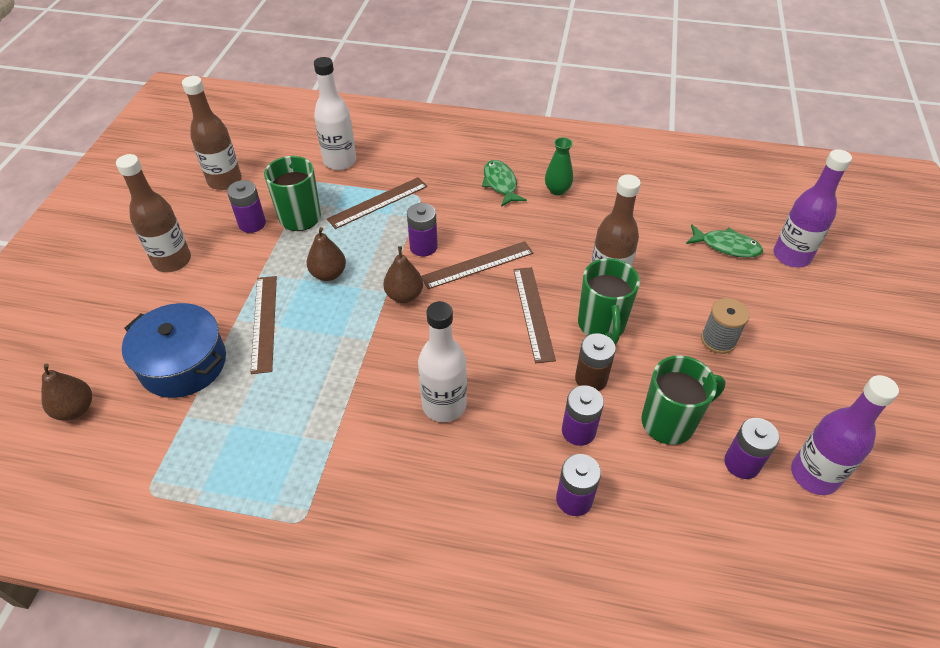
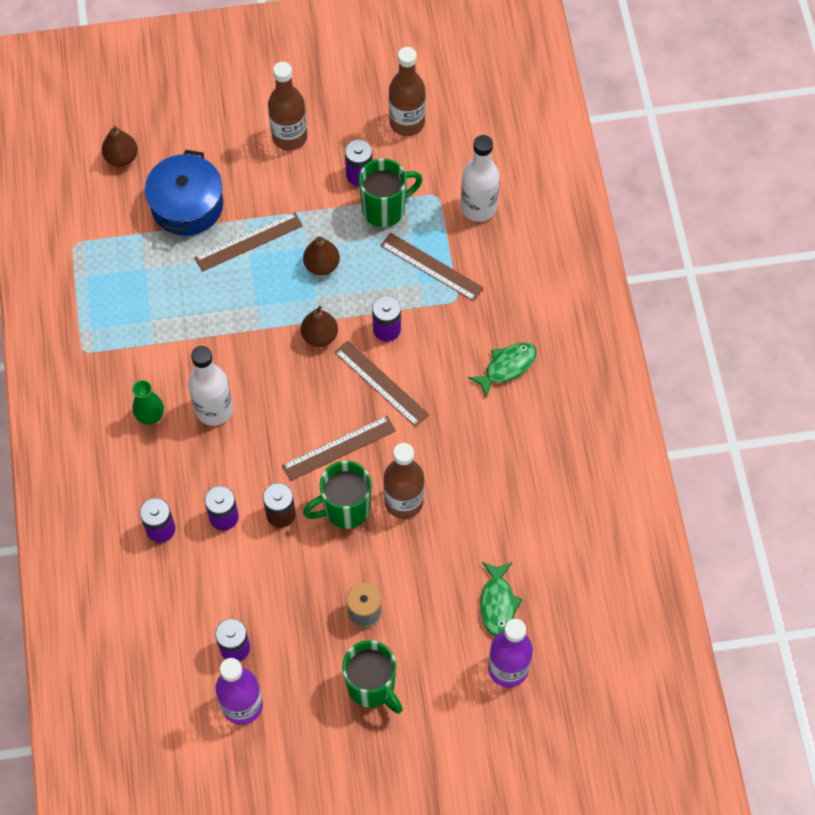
camera: 70 degrees right, 15 degrees up
green vase [545,137,573,196] -> green vase moved to [132,380,164,425]
green mug [641,355,726,445] -> green mug moved to [342,640,403,714]

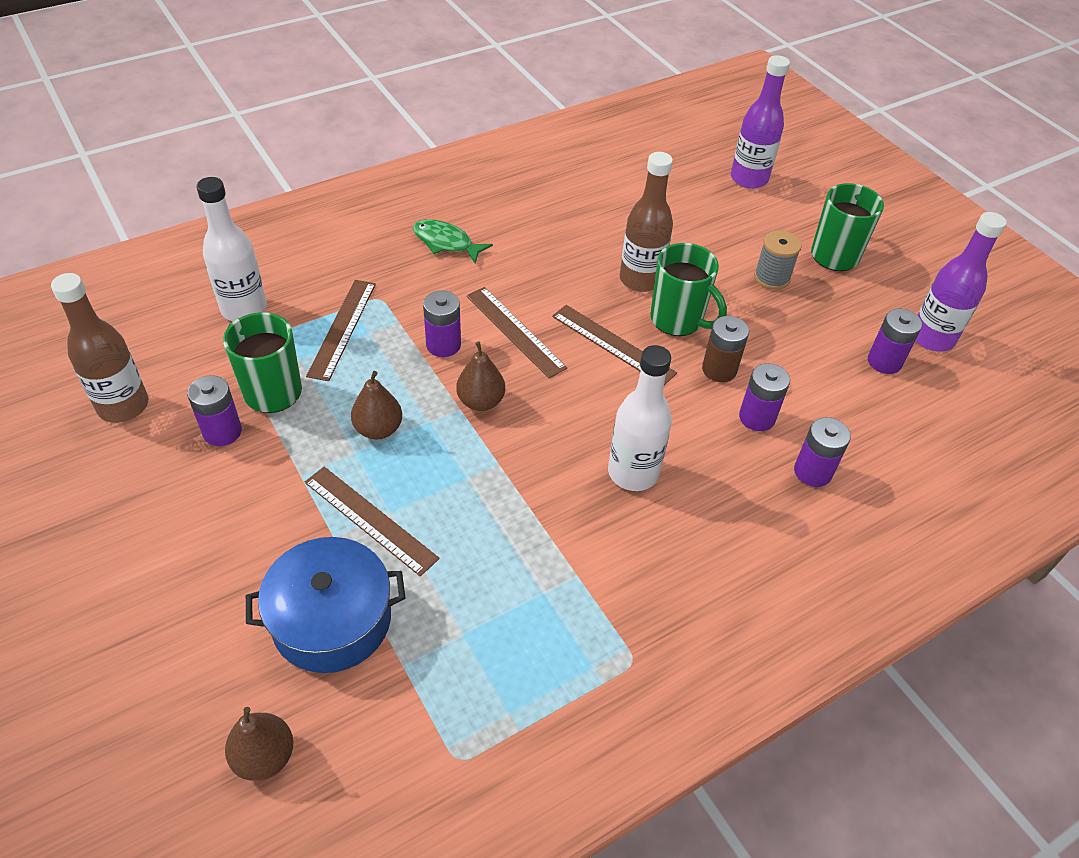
camera: 115 degrees left, 15 degrees down
green vase [132,380,164,425] -> none
brown bottle [268,62,307,151] -> none
brown ruler [334,340,429,427] -> brown ruler turned 60 degrees counterclockwise [466,287,567,378]
green fish [480,562,523,636] -> none

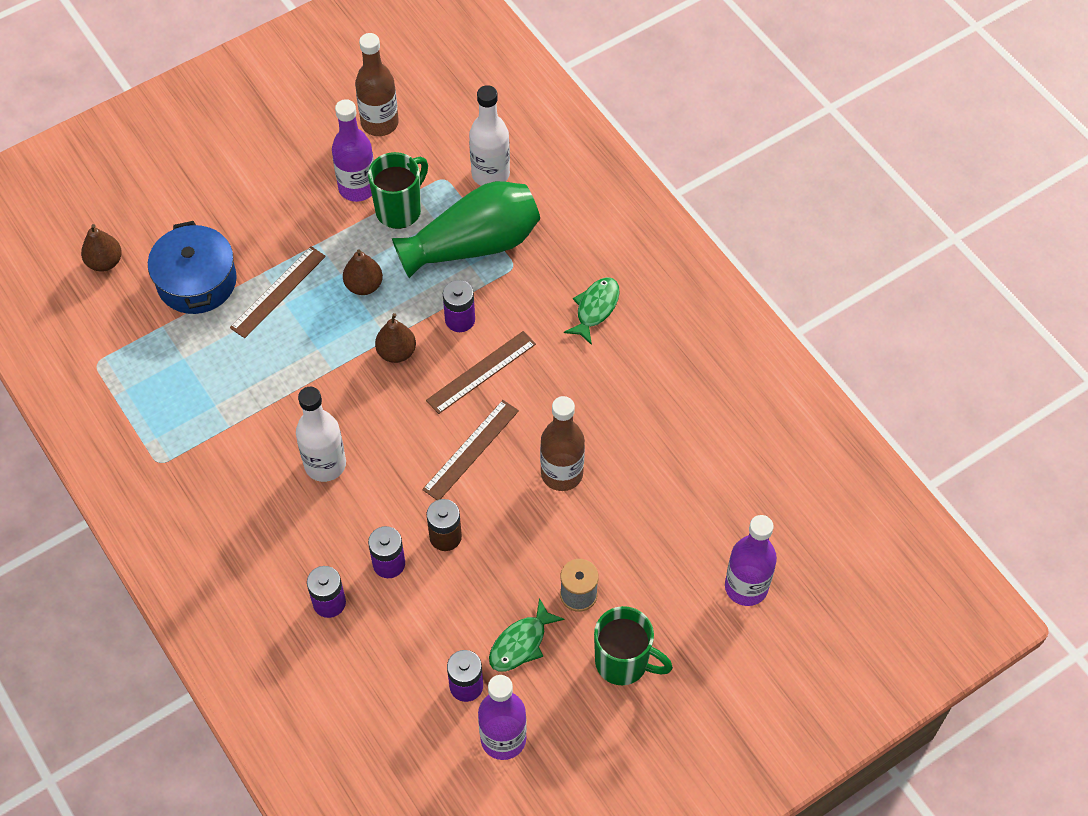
camera: 90 degrees right, 10 degrees up
purple battery [187,375,242,446] -> purple bottle [332,99,374,202]
brown ruler [306,280,376,381] -> green vase [392,181,540,278]
green mug [650,243,727,336] -> none
none -> green fish [489,598,565,671]

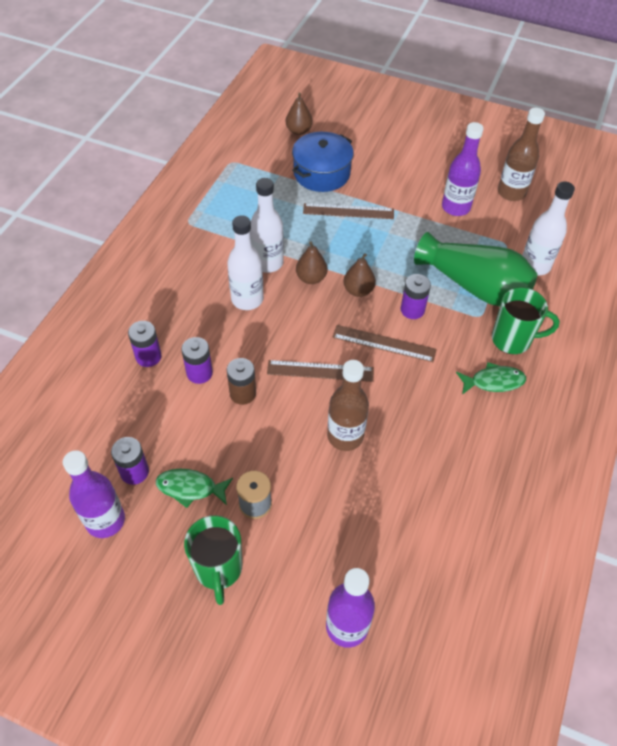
camera: 55 degrees right, 5 degrees down
brown pear [343,249,383,295] -> brown pear moved to [296,241,328,284]
green mug [368,152,428,229] -> green mug moved to [492,287,560,354]
none -> white bottle [250,178,284,273]

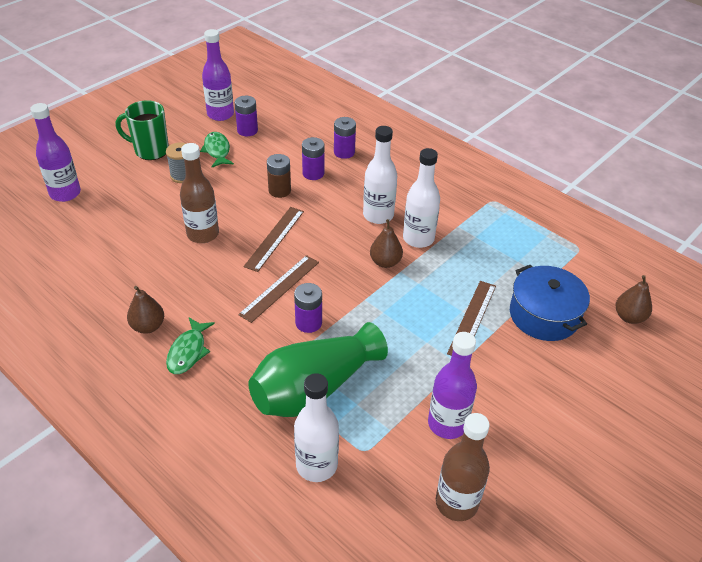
camera: 110 degrees right, 10 degrees down
green fish [156,469,233,508] -> green fish turned 45 degrees counterclockwise [200,132,234,167]
brown pear [343,253,376,297] -> brown pear moved to [127,286,164,334]
green mug [492,287,560,354] -> none

